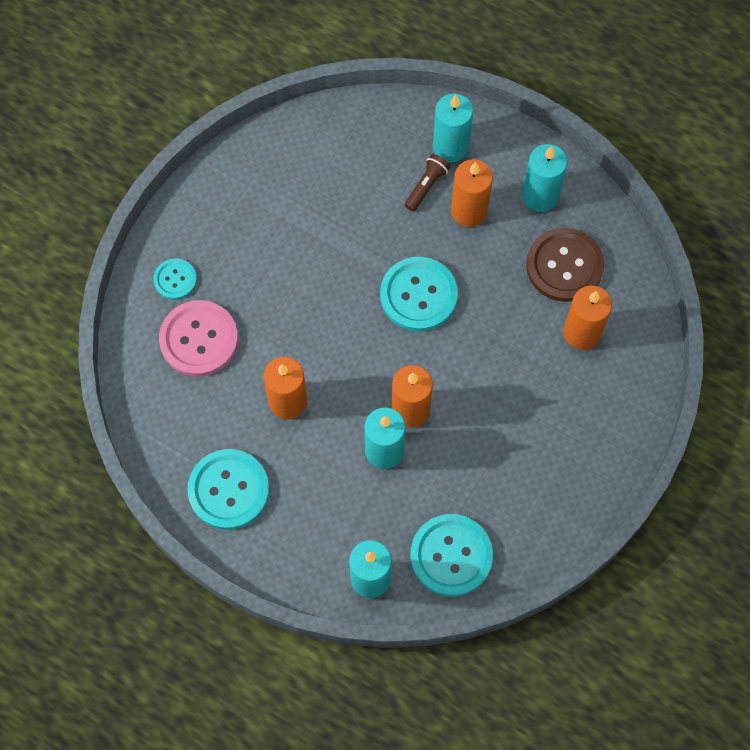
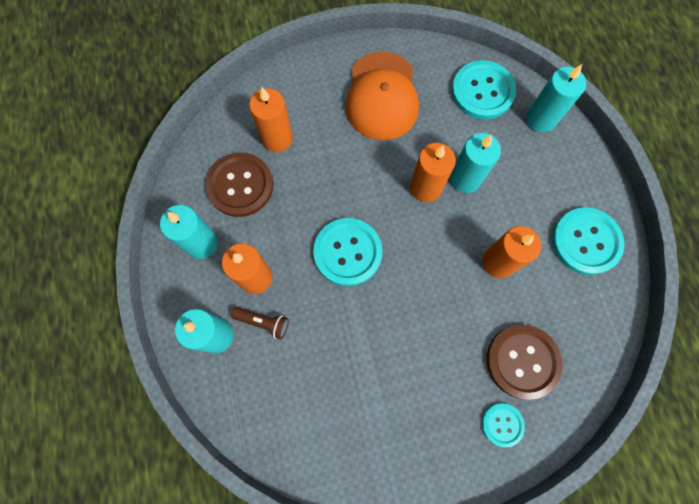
camera: 135 degrees left, 5 degrees up
pink button [159,300,238,376] -> brown button [487,324,562,400]
brown flashlight [405,154,450,212] -> brown flashlight turned 150 degrees counterclockwise [231,307,289,339]
none -> orange cap [346,51,419,140]

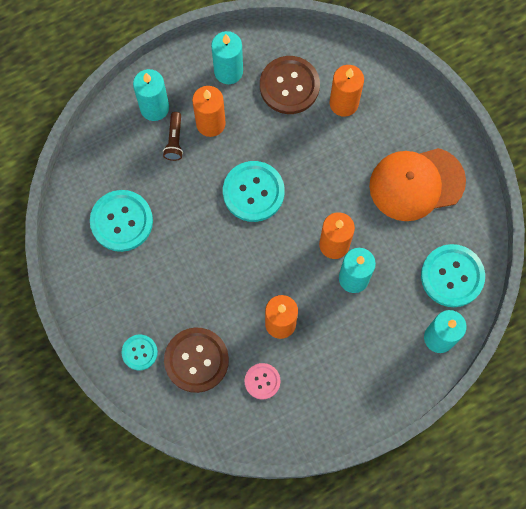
camera: 75 degrees right, 0 degrees up
turquoise button [552,207,624,275] -> turquoise button moved to [90,190,153,252]
none -> pink button [245,363,280,400]

